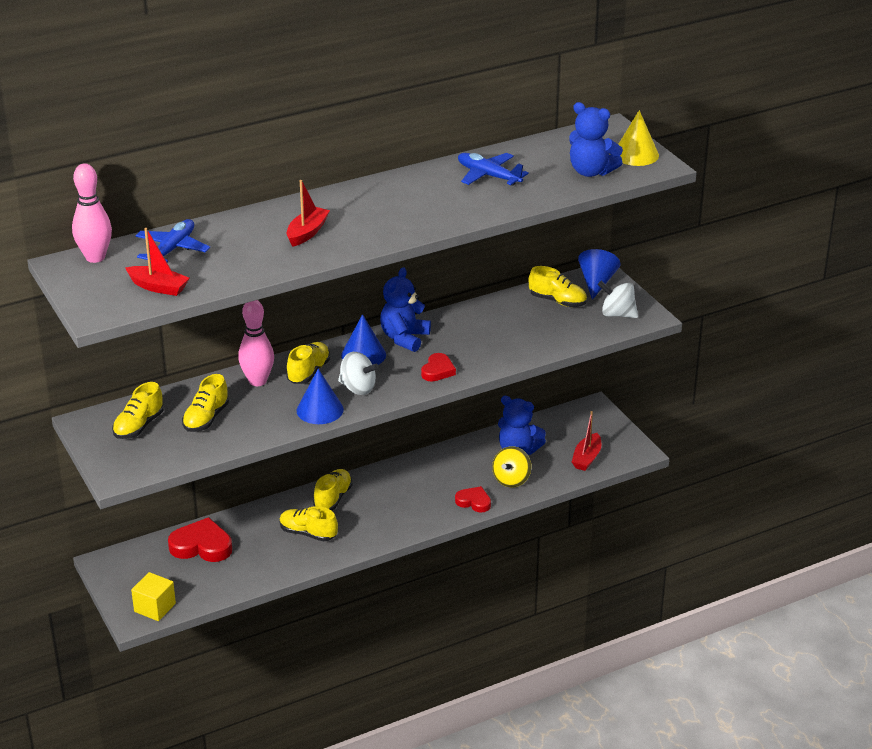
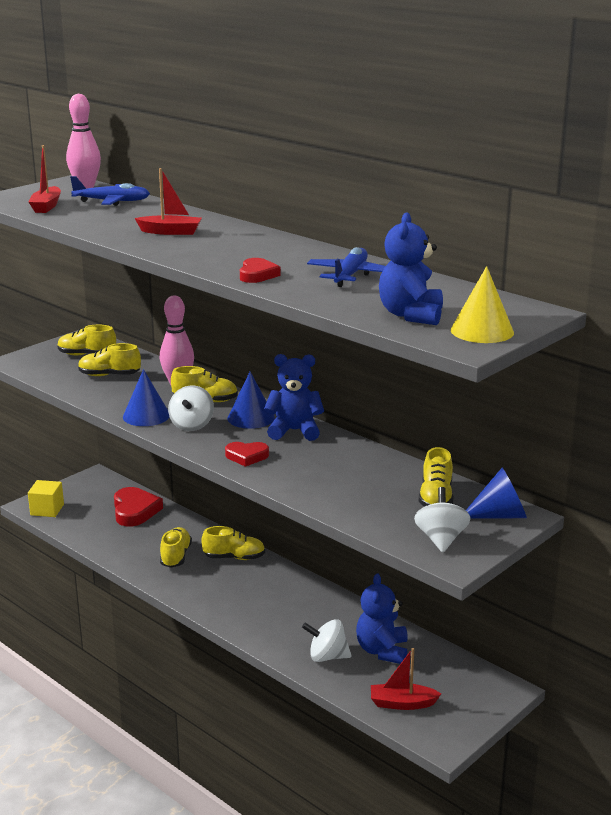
camera: 70 degrees right, 10 degrees down
red heart [455,486,491,512] -> red heart moved to [240,258,281,283]
yellow spinning top [492,446,531,487] -> white spinning top [302,619,352,662]

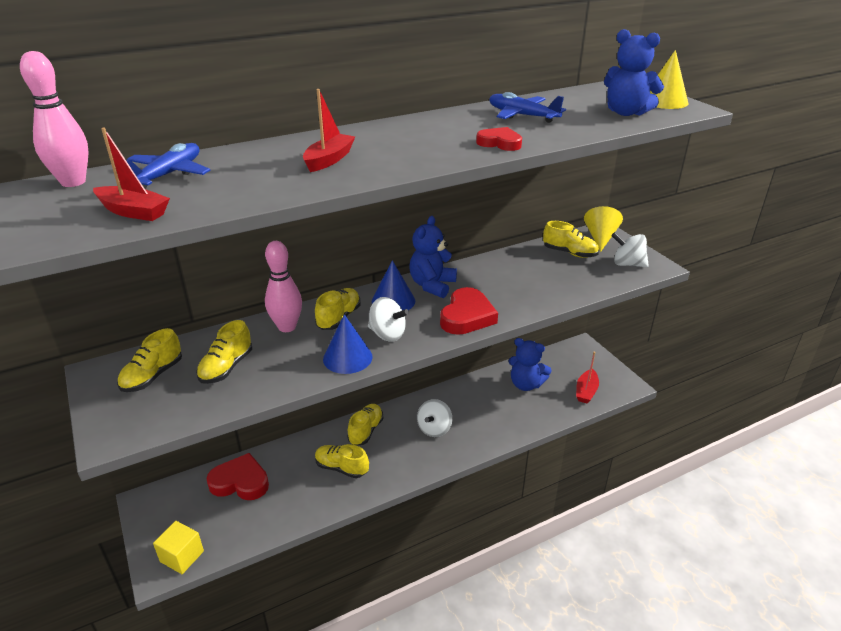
camera: 70 degrees left, 10 degrees up
red heart [225,442,269,467] -> red heart [440,287,498,335], size x1.66
white spinning top [302,619,352,662] -> white spinning top moved to [417,399,452,437]
blue cone [466,468,527,519] -> yellow cone [584,206,623,252]

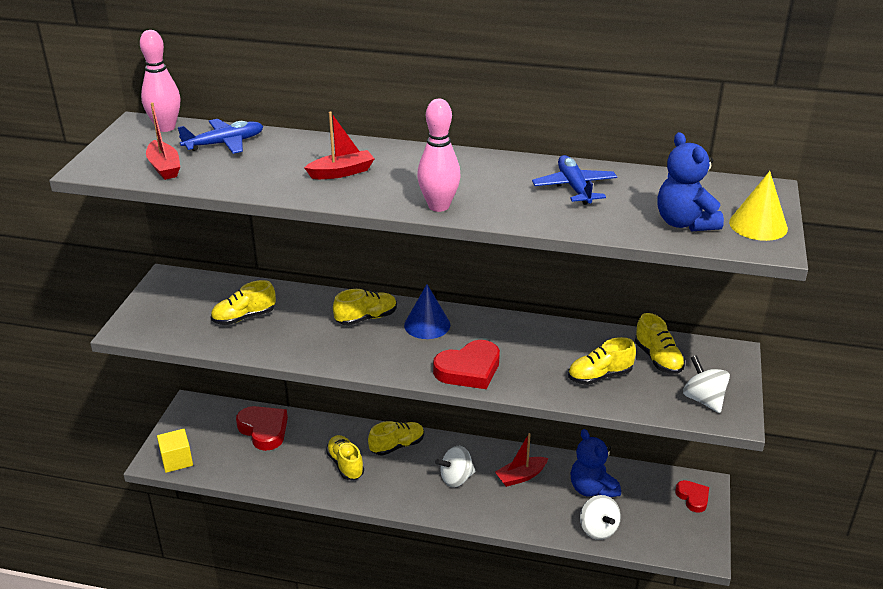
camera: 40 degrees right, 0 degrees up
yellow shoe [117,328,182,392] -> yellow shoe moved to [568,337,636,385]
pink bowling pin [265,241,302,332] -> pink bowling pin moved to [417,99,461,212]
blue cone [323,314,372,374] -> none
white spinning top [368,297,409,342] -> white spinning top moved to [580,495,621,540]
blue teddy bear [409,216,457,298] -> none
red heart [476,127,522,151] -> red heart moved to [675,480,709,513]
red boat [576,352,599,403] -> red boat moved to [495,433,548,487]
yellow cone [584,206,623,252] -> none

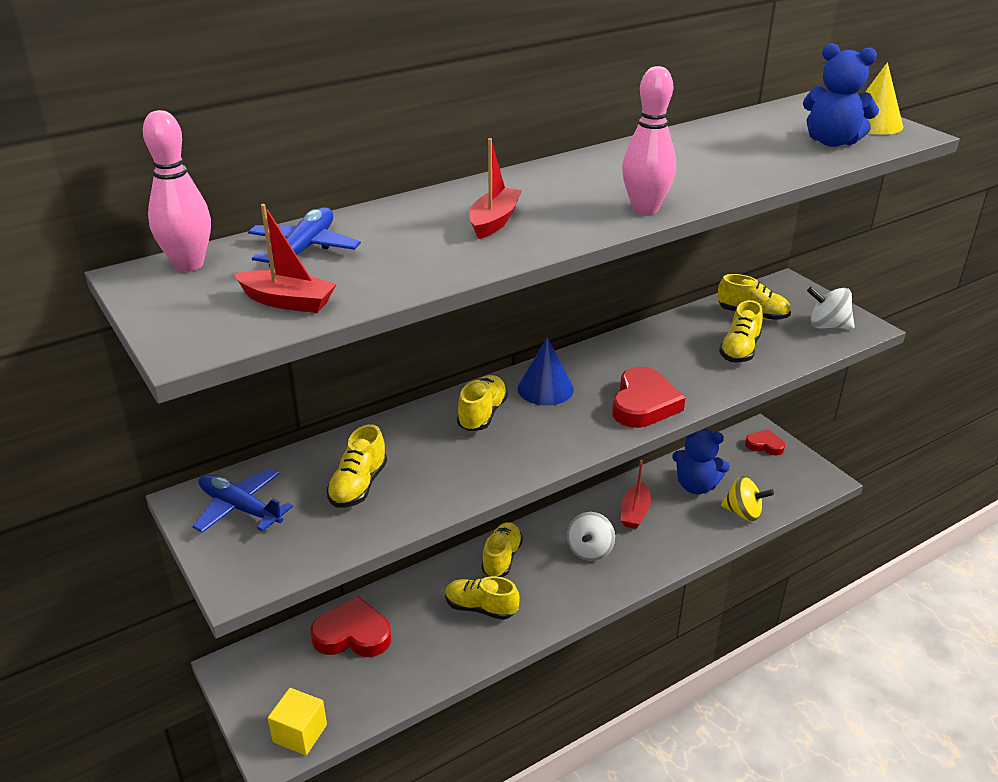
camera: 45 degrees left, 0 degrees up
blue plane [532,155,617,205] -> blue plane moved to [192,468,293,533]
white spinning top [580,495,621,540] -> yellow spinning top [721,476,774,522]

